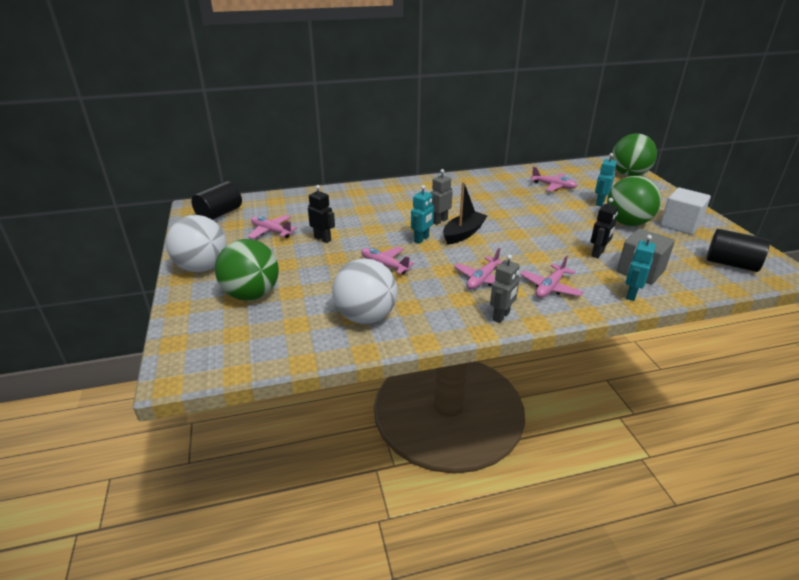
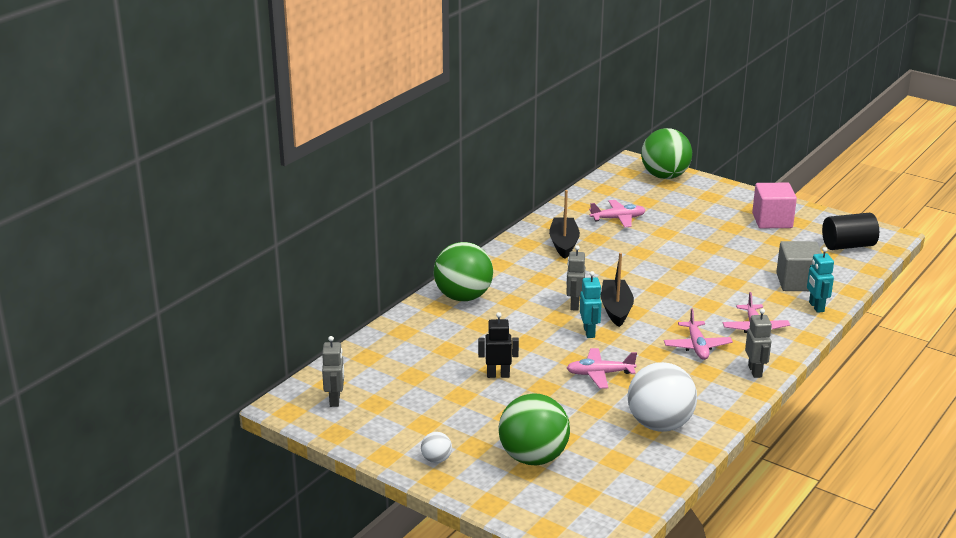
camera: 40 degrees left, 5 degrees down
white ball [166,215,227,272] -> white ball [421,432,452,463], size x0.44
black cylinder [191,181,242,220] -> grey robot [322,336,344,407]
pink plane [248,215,297,239] -> none
black robot [591,198,618,258] -> none
turquoise robot [595,153,617,207] -> none
green ball [607,176,661,226] -> green ball moved to [434,242,493,301]
white cube [660,187,711,235] -> pink cube [752,183,797,228]
none -> black boat [549,190,580,259]

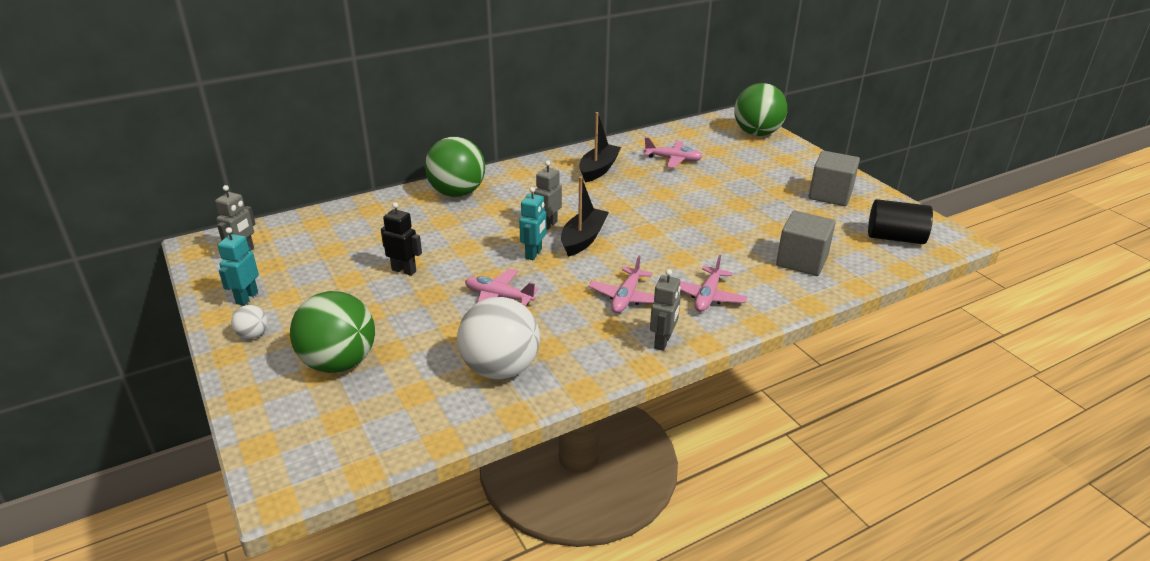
camera: 25 degrees right, 5 degrees up
pink cube [752,183,797,228] -> grey cube [809,151,860,206]
turquoise robot [807,247,834,313] -> turquoise robot moved to [218,227,259,305]

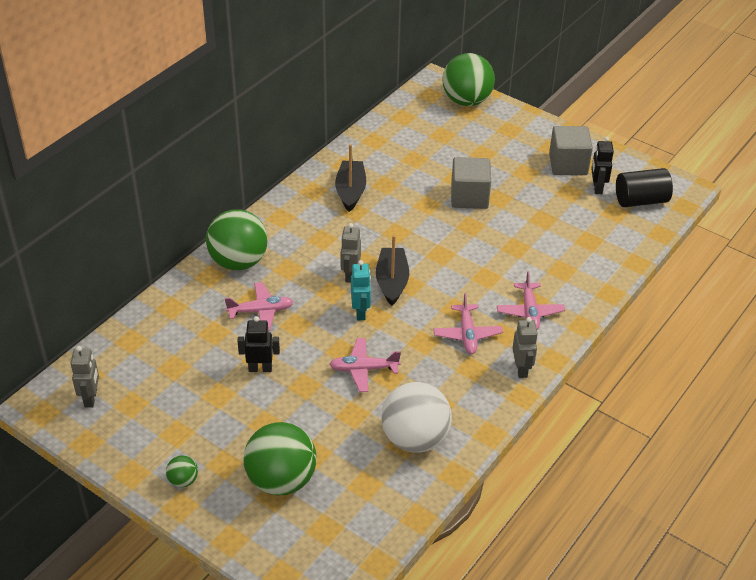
camera: 25 degrees left, 10 degrees up
turquoise robot [218,227,259,305] -> none
white ball [231,305,268,339] -> green ball [166,455,198,487]
pink plane [644,137,703,168] -> pink plane moved to [225,282,293,331]
grey cube [776,211,836,276] -> grey cube moved to [451,157,491,209]
none -> black robot [591,137,614,194]

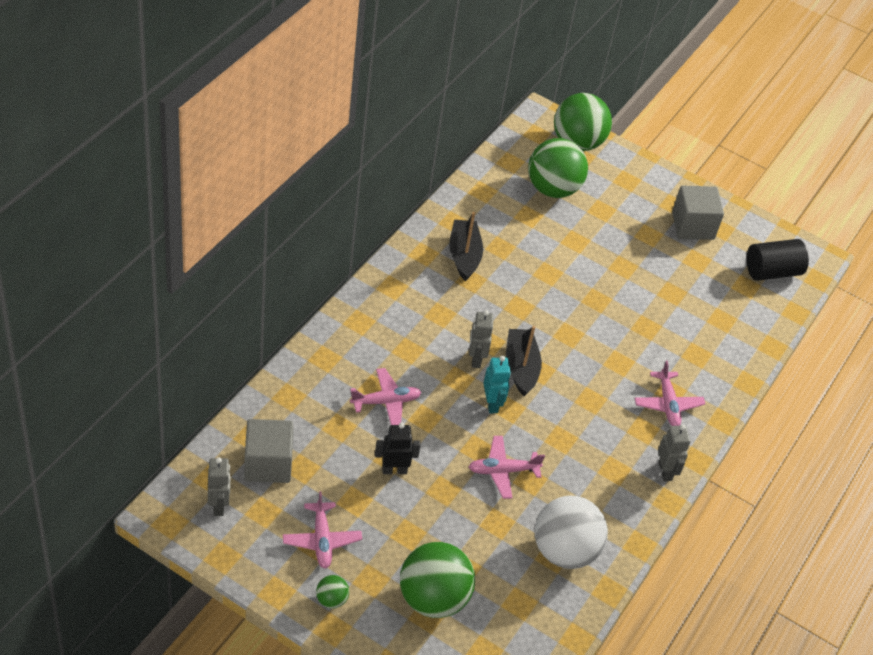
camera: 10 degrees left, 5 degrees up
green ball [206,209,268,270] -> green ball moved to [528,138,588,198]
pink plane [433,293,503,354] -> pink plane moved to [283,491,362,569]
grey cube [451,157,491,209] -> grey cube moved to [244,419,294,483]
black robot [591,137,614,194] -> none

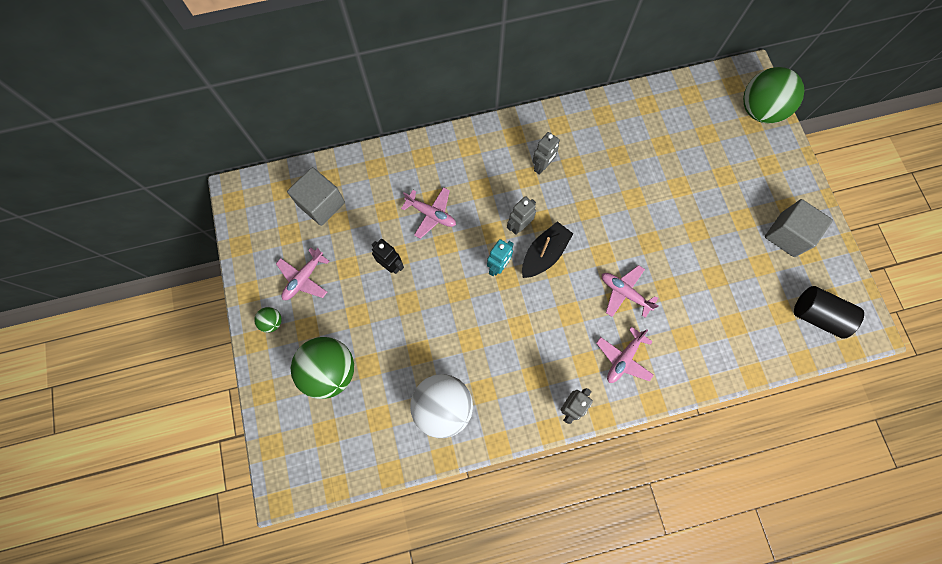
camera: 50 degrees right, 25 degrees up
grey robot [208,457,230,516] -> grey robot moved to [532,132,560,175]
black boat [449,212,483,281] -> none
pink plane [469,436,545,499] -> pink plane moved to [602,265,659,318]
green ball [528,138,588,198] -> none

